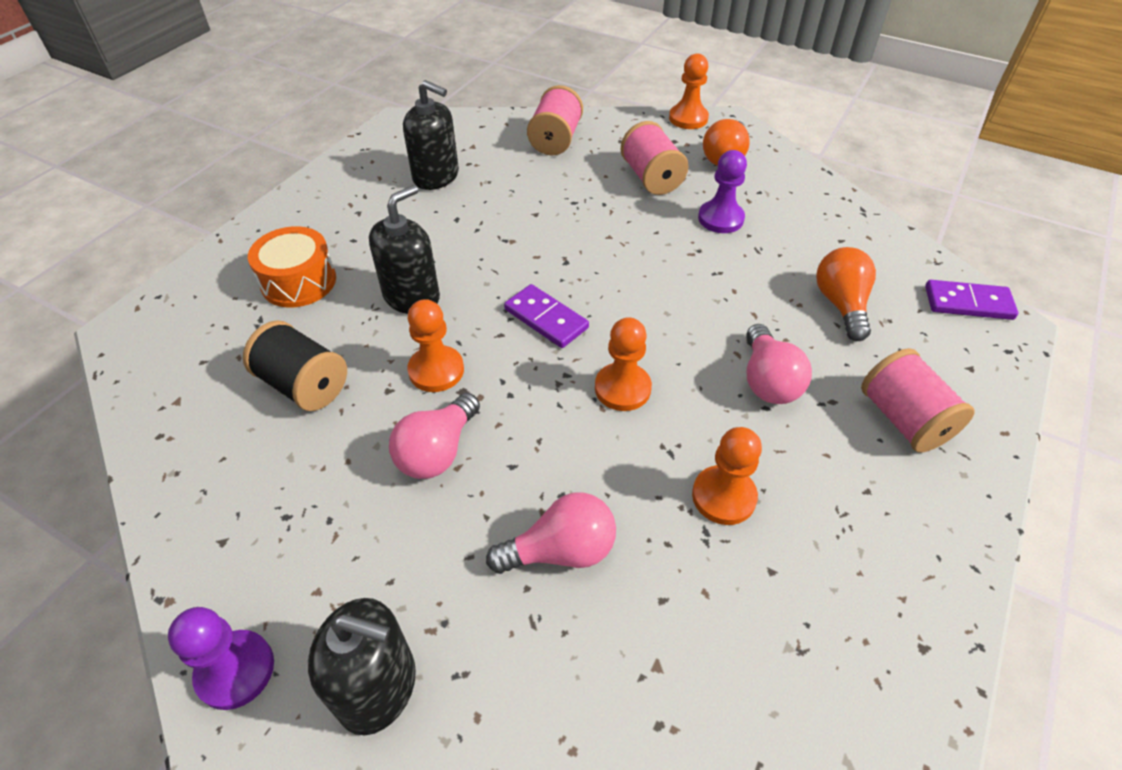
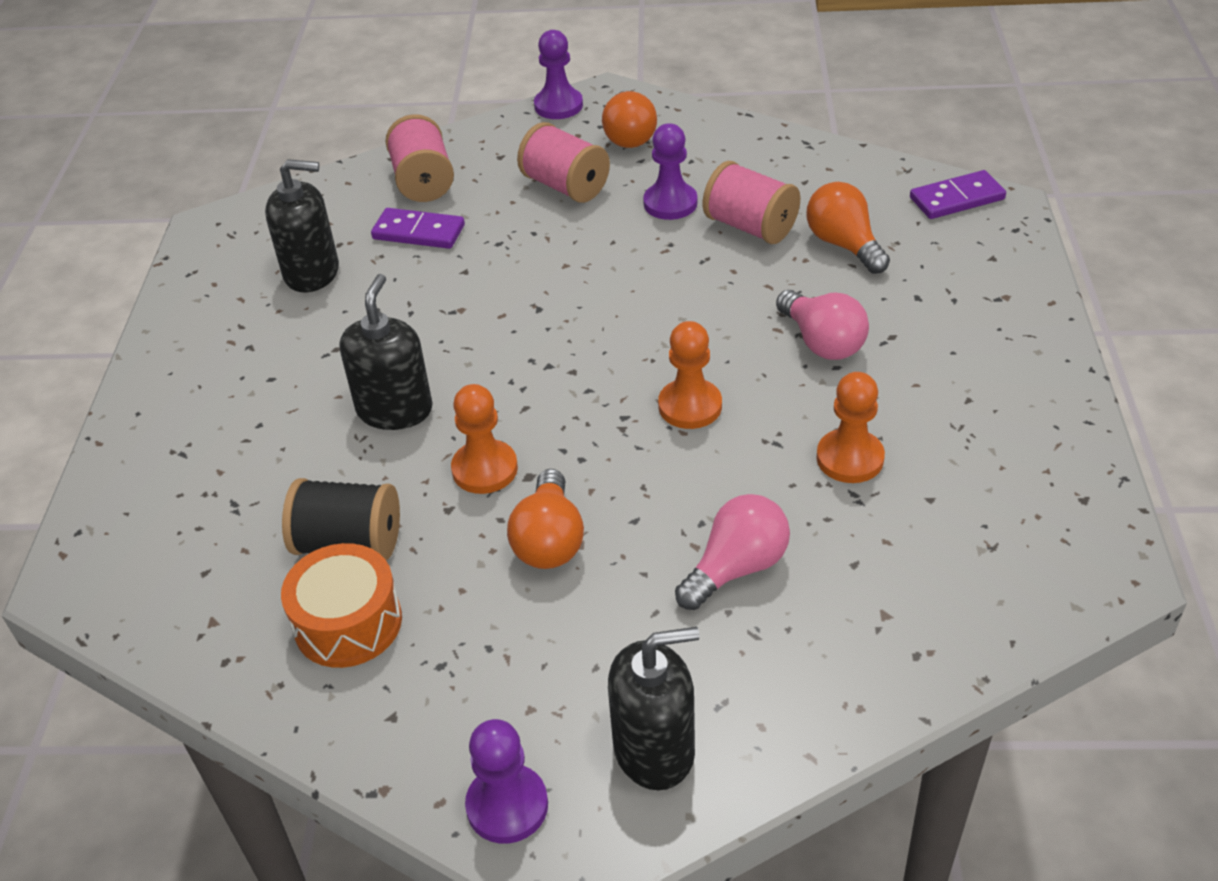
camera: 25 degrees left, 5 degrees down
orange drum [248,226,336,308] -> orange drum moved to [281,543,402,668]
pink light bulb [389,393,480,479] -> orange light bulb [507,469,584,569]
purple domino [504,284,589,348] -> purple domino moved to [371,208,465,249]
orange pawn [669,53,709,129] -> purple pawn [534,30,583,119]
pink spool [861,348,975,453] -> pink spool moved to [703,161,801,244]

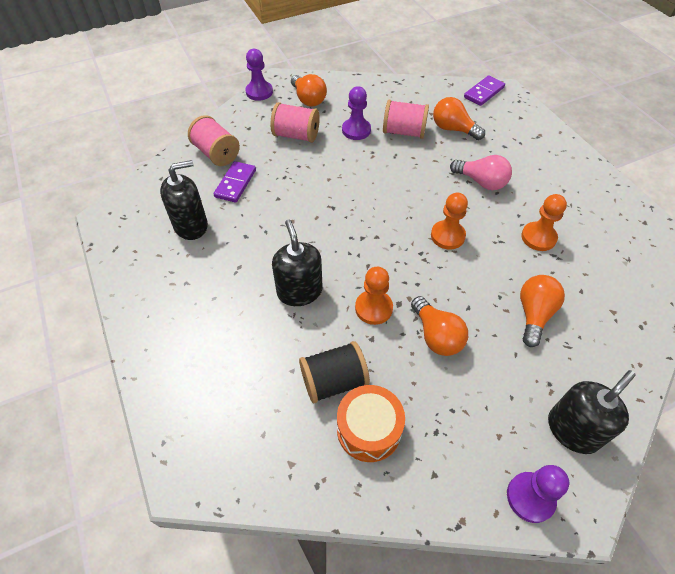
camera: 30 degrees left, 10 degrees up
purple domino [371,208,465,249] -> purple domino turned 60 degrees counterclockwise [214,161,256,203]
pink light bulb [675,494,790,610] -> orange light bulb [520,275,565,347]

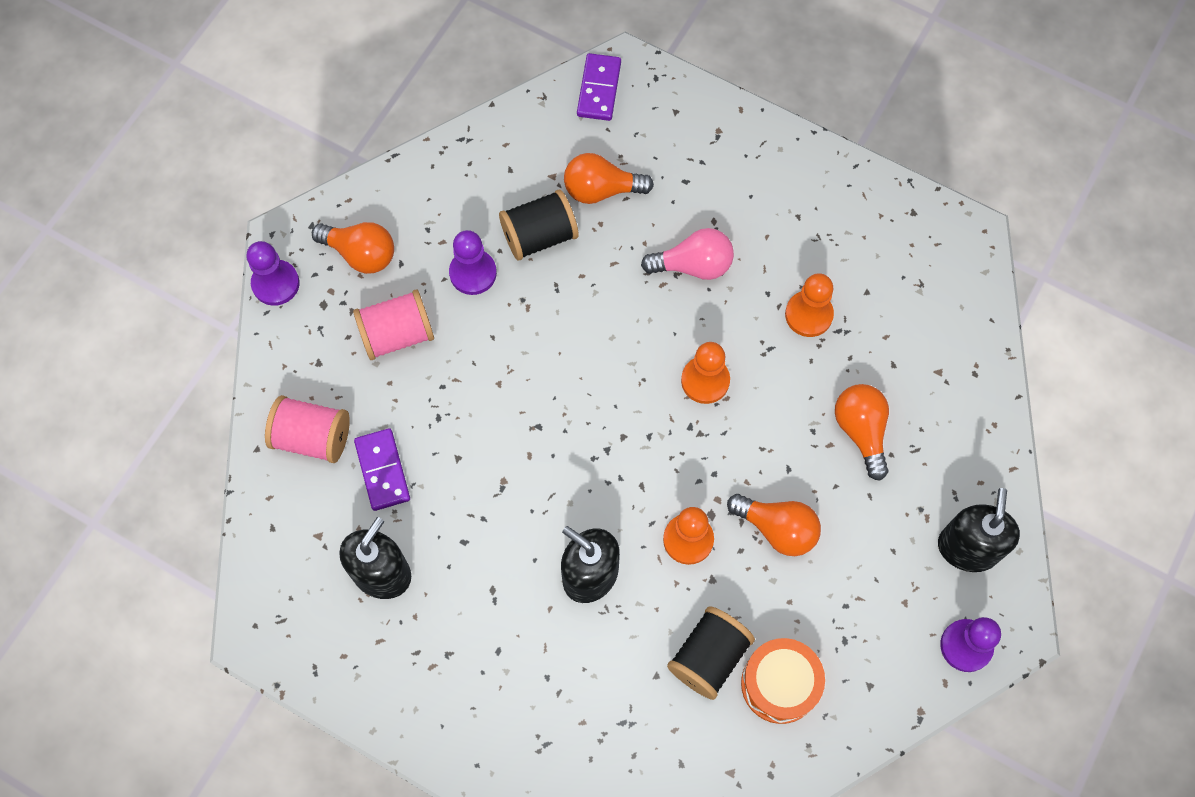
camera: 35 degrees left, 15 degrees up
pink spool [383,100,429,139] -> black spool [499,190,579,260]

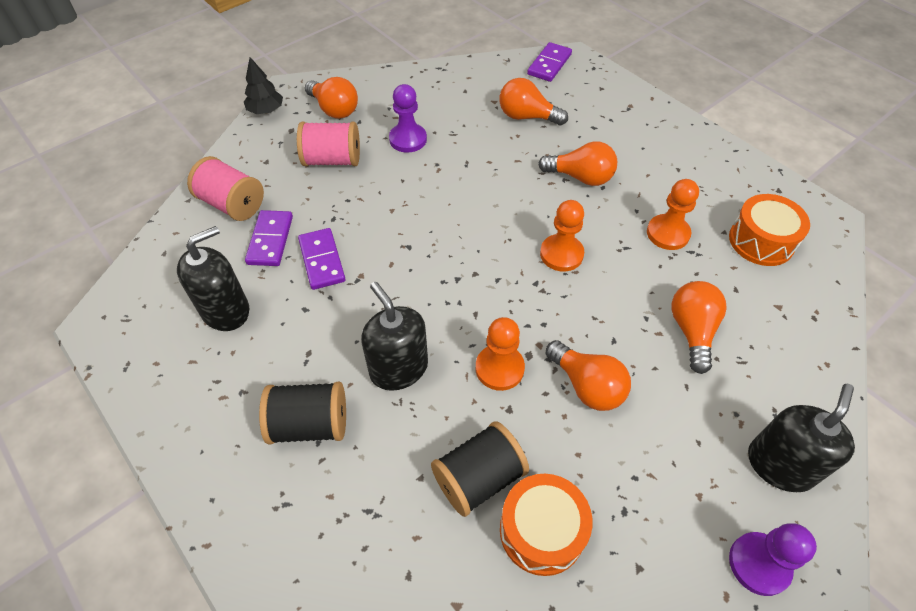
camera: 20 degrees right, 15 degrees down
purple pawn [246,241,300,306] -> black tree [244,57,283,114]
black spool [499,190,579,260] -> black spool moved to [259,382,346,445]
pink light bulb [641,228,734,280] -> orange light bulb [538,141,617,186]
none -> purple domino [298,228,345,290]
none -> orange drum [729,194,810,266]

